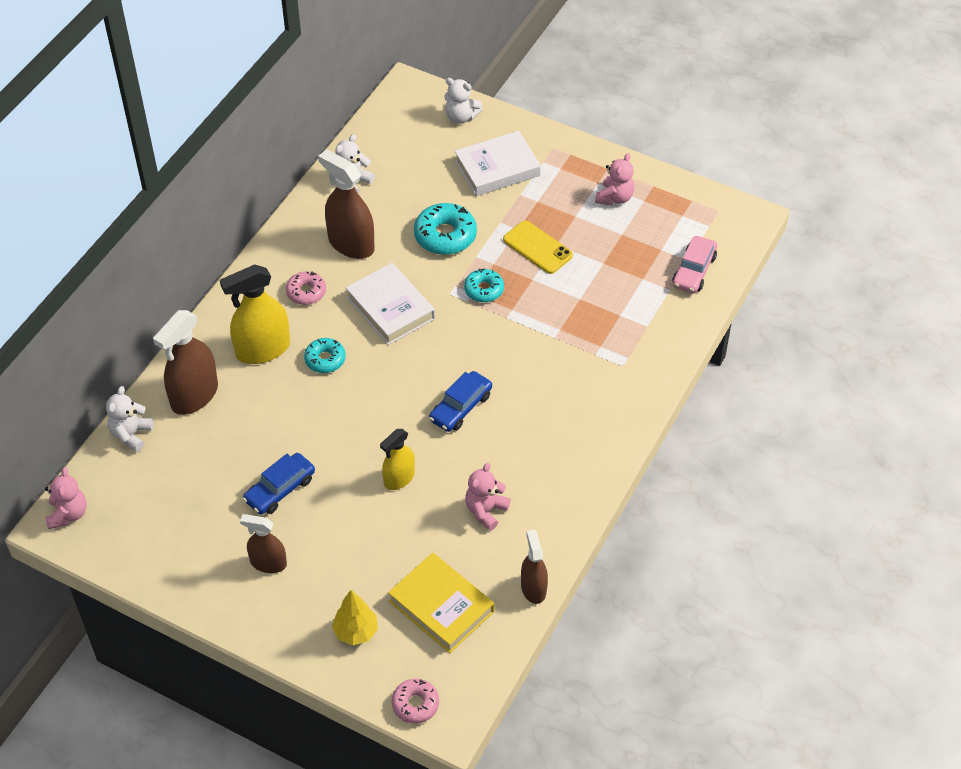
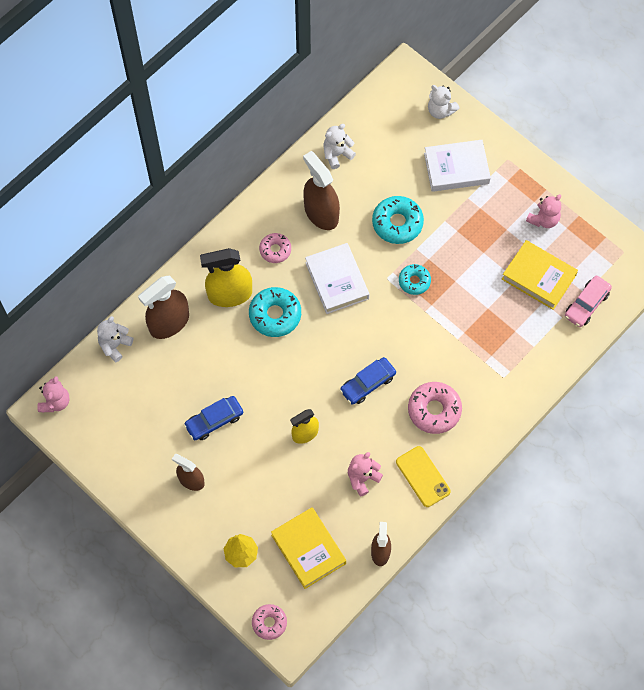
camera: 15 degrees right, 15 degrees up
turquoise donut [304,338,346,373] -> turquoise donut [249,287,301,337], size x1.61
yellow phone [503,220,573,274] -> yellow phone moved to [396,446,450,507]
none -> pink donut [408,382,462,434]
none -> yellow book [502,240,578,310]

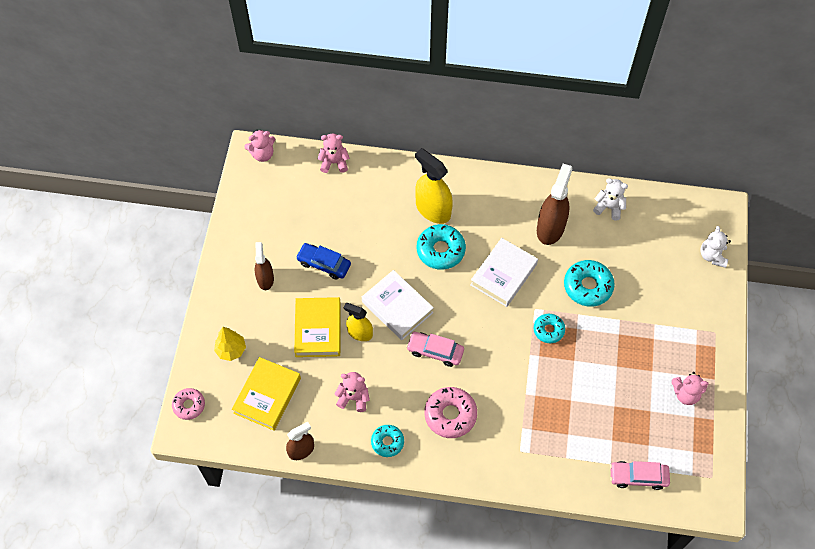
camera: 55 degrees right, 5 degrees down
white teddy bear [97,316,133,362] -> pink teddy bear [318,133,349,173]
brown spray bottle [138,276,189,339] -> none
pink donut [259,233,291,263] -> none
blue car [340,357,396,405] -> pink car [406,332,464,367]
yellow phone [396,446,450,507] -> turquoise donut [371,425,404,457]
white book [424,140,491,192] -> white book moved to [362,270,434,340]
yellow book [502,240,578,310] -> yellow book moved to [294,297,341,357]

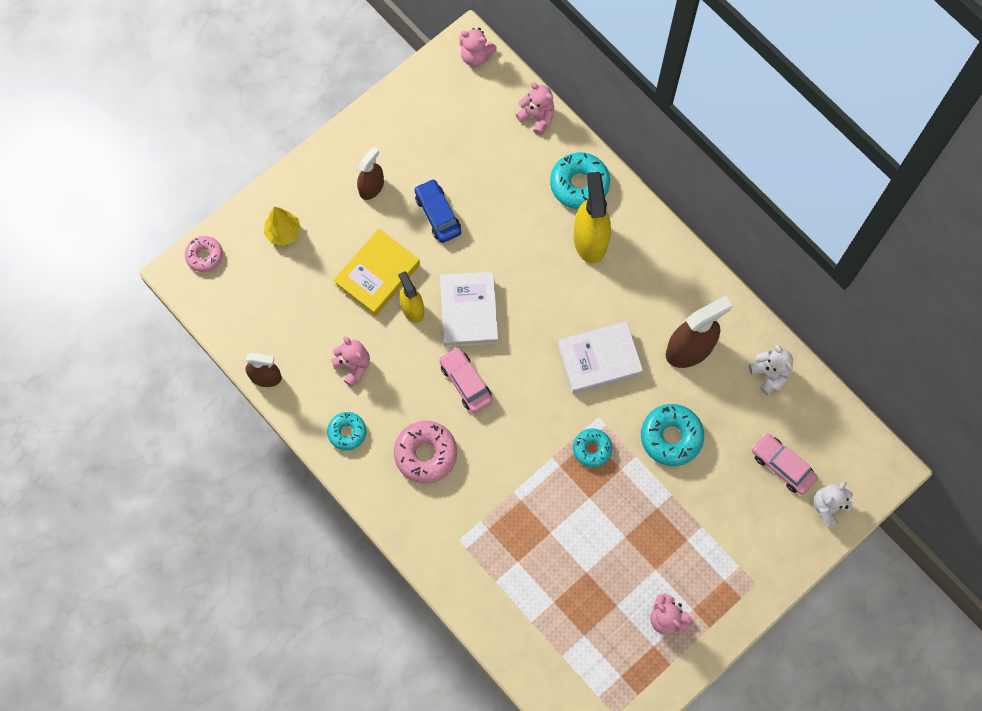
camera: 40 degrees right, 10 degrees up
yellow book [232,357,301,431] -> none
turquoise donut [417,224,466,270] -> turquoise donut moved to [550,152,610,209]
pink car [610,461,670,490] -> pink car moved to [752,433,818,495]

